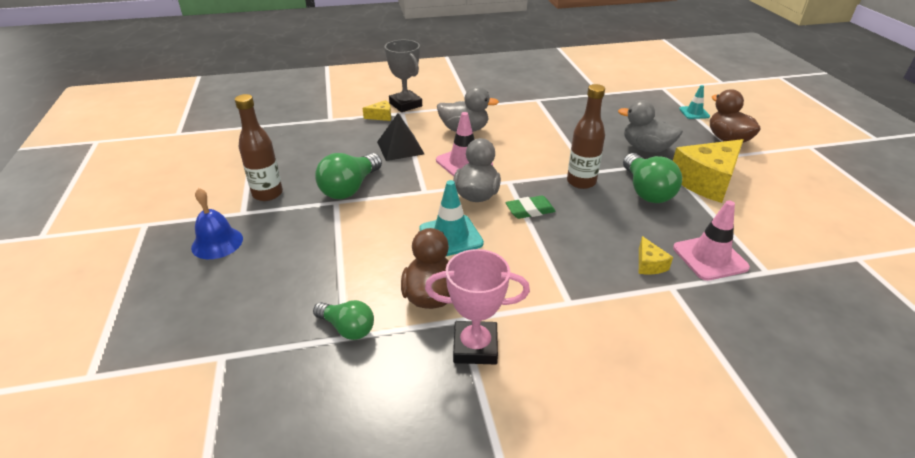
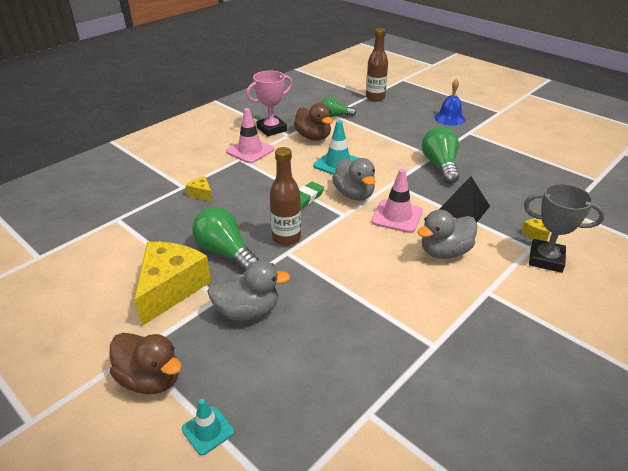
camera: 145 degrees right, 0 degrees up
brown bottle [235,94,283,201] -> brown bottle moved to [366,28,388,102]
pink traffic cone [673,200,750,281] -> pink traffic cone moved to [226,108,274,163]

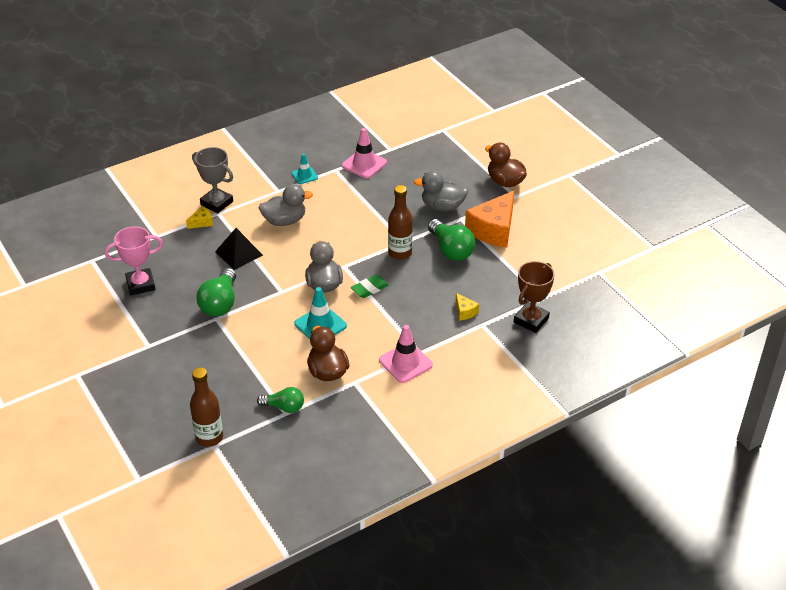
camera: 165 degrees left, 5 degrees up
yellow cheese [134,242,211,326] -> orange cheese [465,191,514,248]
turquoise traffic cone [182,399,234,456] -> turquoise traffic cone moved to [292,154,318,184]
pink trophy [246,71,293,136] -> pink trophy moved to [105,226,163,295]
pink traffic cone [371,169,422,233] -> pink traffic cone moved to [342,128,387,178]
blue bell [434,79,465,126] -> none
none -> brown trophy [514,261,555,333]

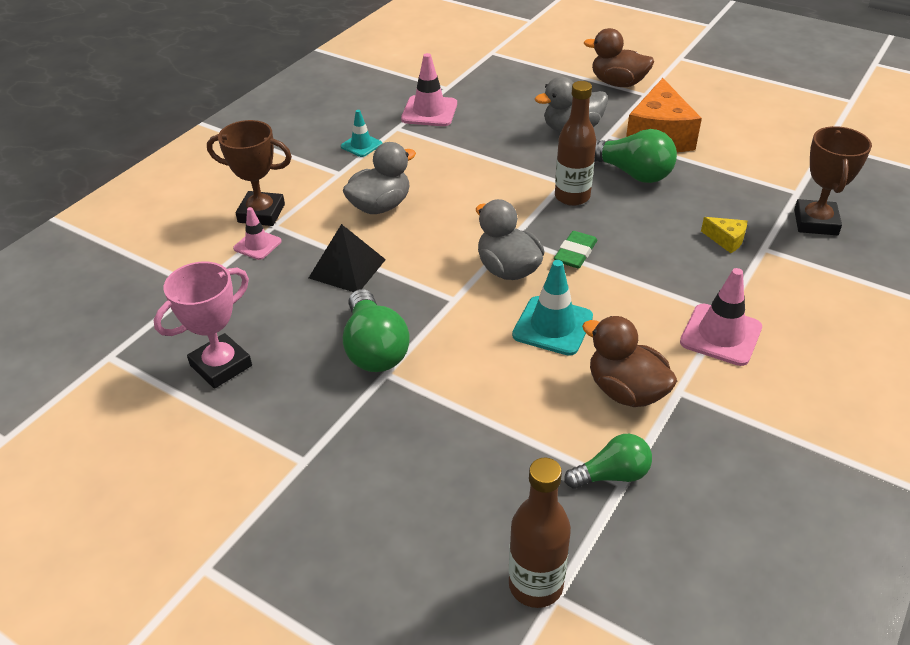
camera: 25 degrees left, 0 degrees up
yellow cheese [186,206,213,229] -> pink traffic cone [233,207,282,260]
grey trophy [192,147,233,213] -> brown trophy [207,120,292,226]

